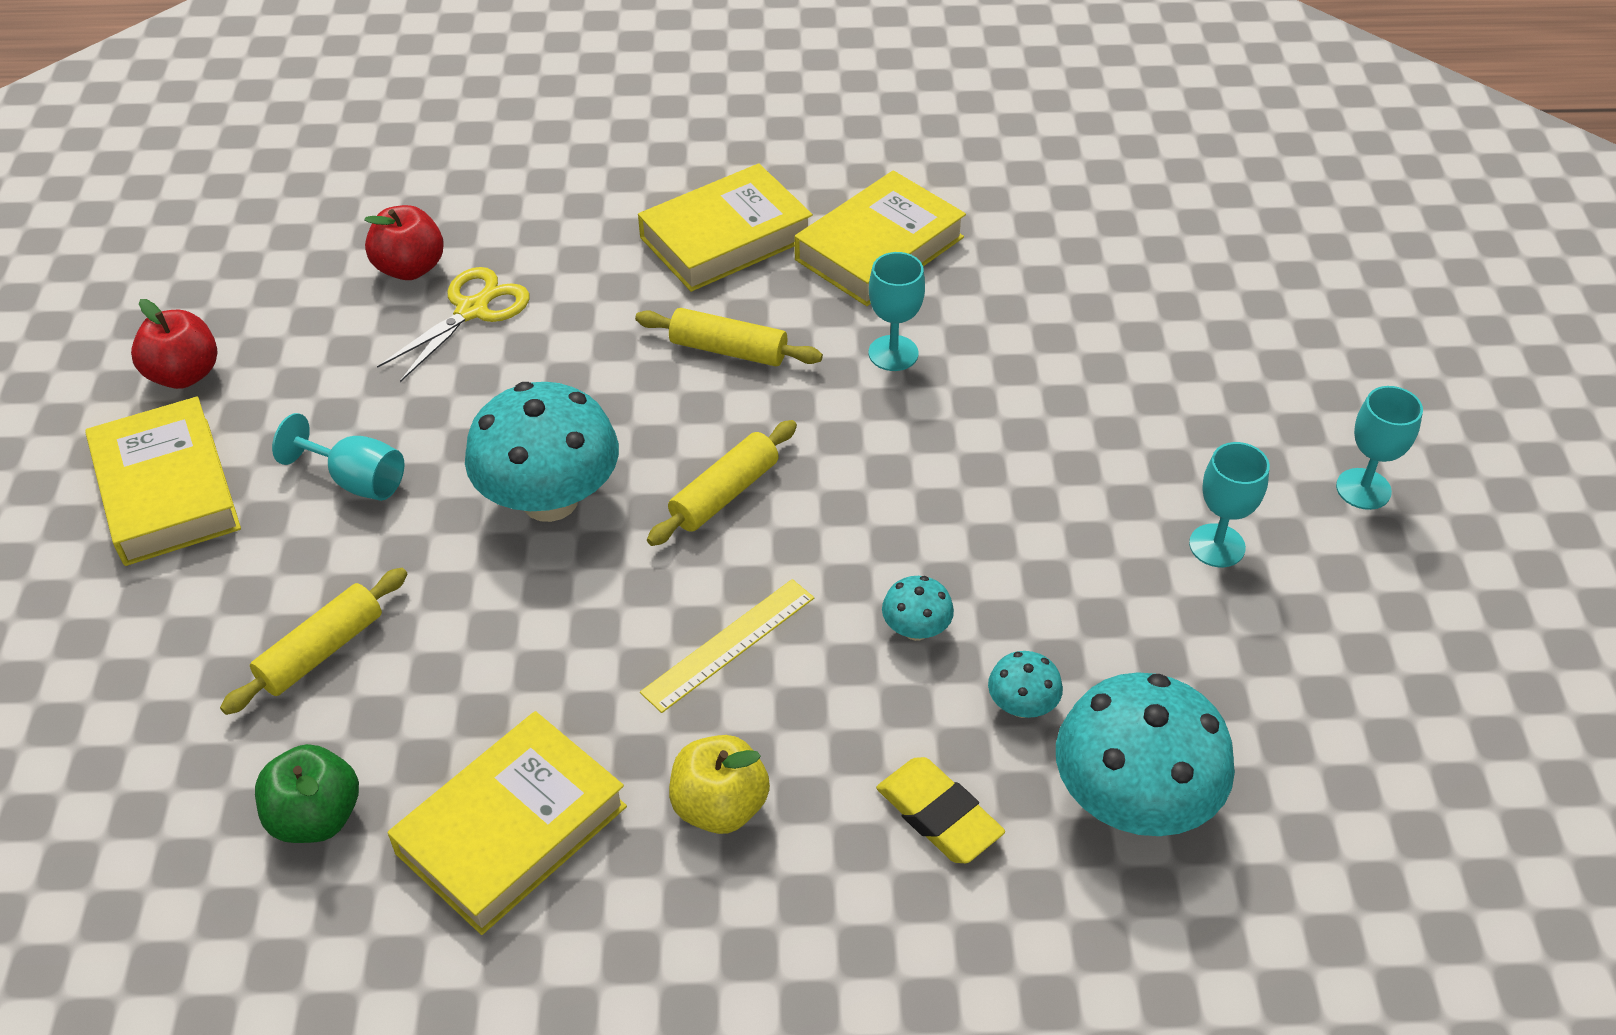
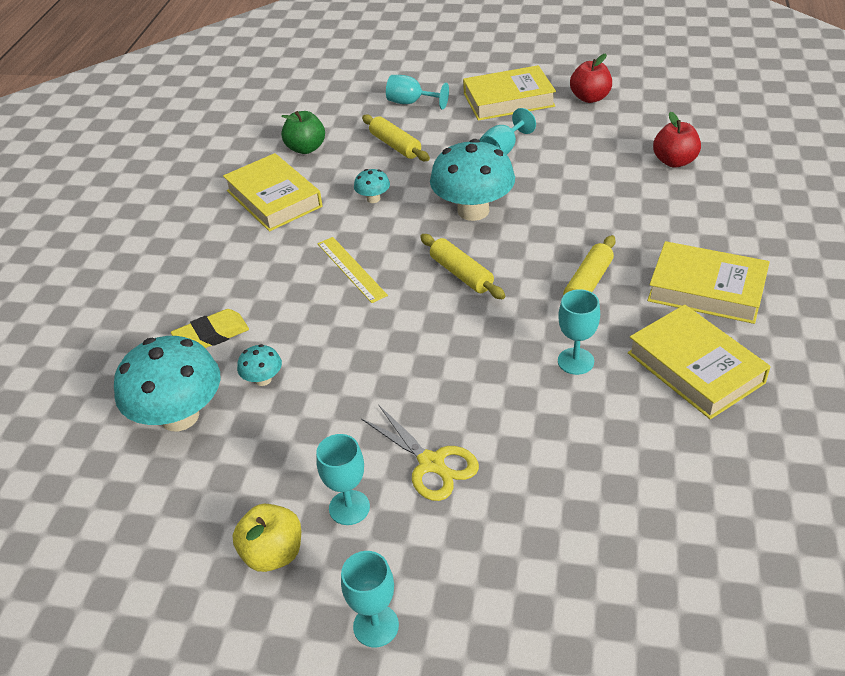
camera: 105 degrees right, 5 degrees down
yellow scissors [377,267,530,382] -> yellow scissors moved to [361,405,479,501]
yellow book [638,163,813,292] -> yellow book turned 45 degrees counterclockwise [647,241,770,324]
yellow apple [669,735,770,834] -> yellow apple moved to [232,504,301,572]
turquoise mushroom [882,576,954,641] -> turquoise mushroom moved to [354,169,390,203]
none -> turquoise goblet [386,75,449,110]

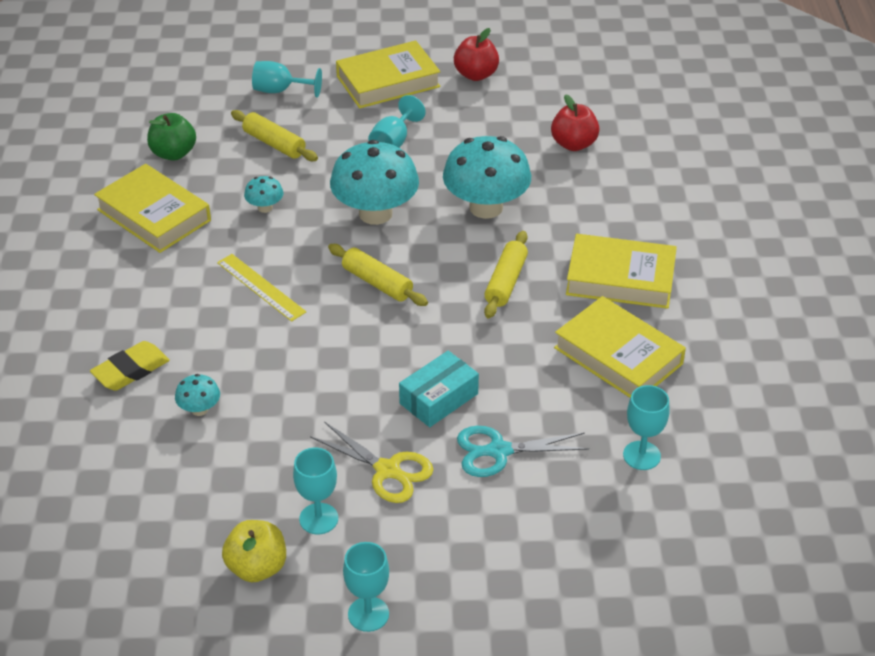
camera: 15 degrees left, 0 degrees up
turquoise mushroom [114,336,220,431] -> turquoise mushroom moved to [443,136,531,219]
turquoise goblet [558,289,600,375] -> turquoise goblet moved to [623,385,670,470]
none -> turquoise box [399,351,479,427]
none -> turquoise scissors [457,426,589,477]

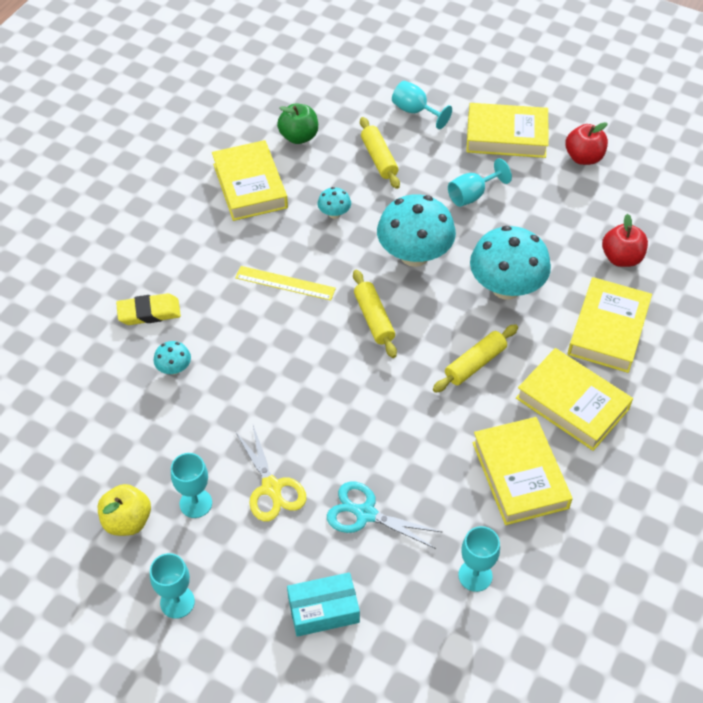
camera: 30 degrees right, 10 degrees up
yellow ruler [217,254,306,322] -> yellow ruler turned 60 degrees counterclockwise [235,266,336,301]
turquoise box [399,351,479,427] -> turquoise box moved to [287,572,360,637]
none -> yellow book [568,277,652,373]

